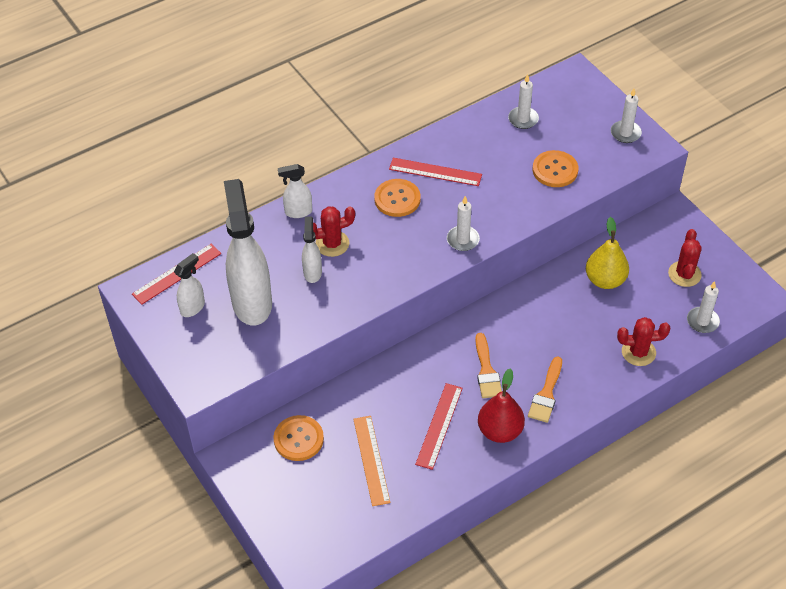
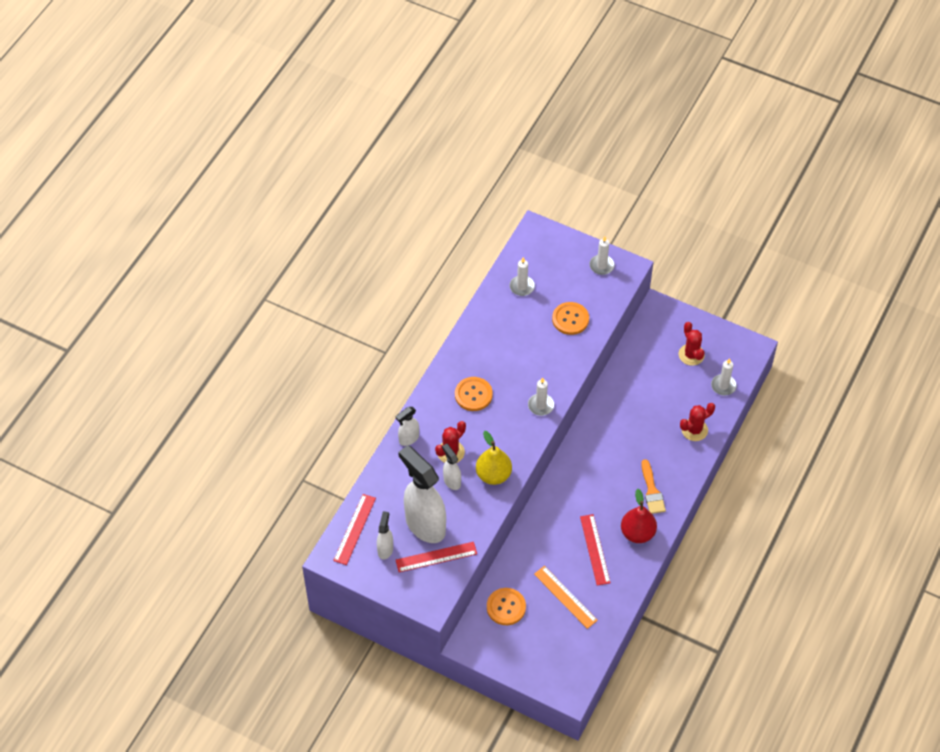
camera: 30 degrees left, 5 degrees up
red ruler [389,158,482,186] -> red ruler moved to [396,542,477,572]
orange brush [475,333,502,398] -> none
yellow pear [586,217,629,289] -> yellow pear moved to [476,431,512,485]

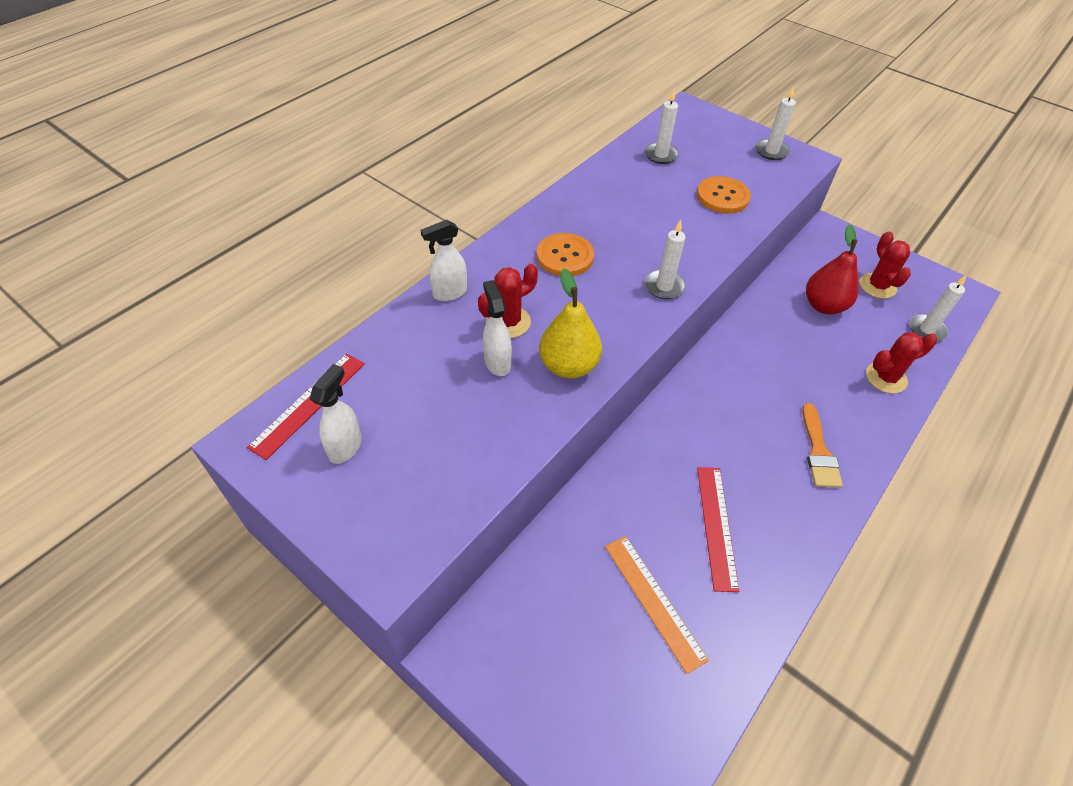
camera: 10 degrees right, 5 degrees down
red ruler [396,542,477,572] -> none
white spray bottle [398,445,446,543] -> none
orange button [487,588,526,625] -> none
red pear [621,489,657,543] -> red pear moved to [806,225,859,315]

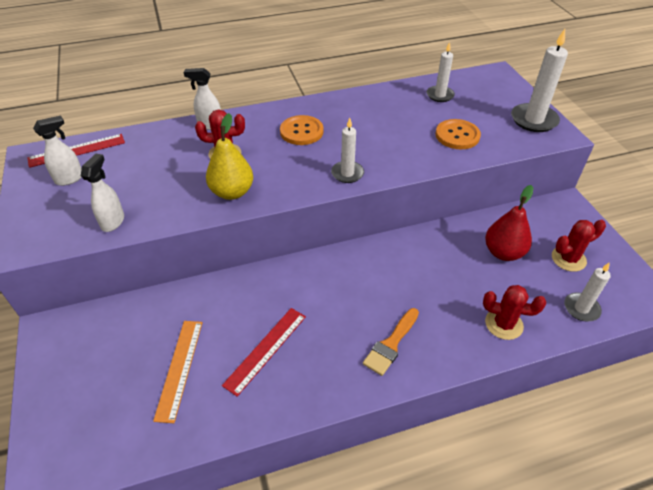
camera: 35 degrees right, 5 degrees down
white spray bottle [483,280,512,376] -> white spray bottle moved to [81,154,124,232]
white candle [756,86,796,160] -> white candle [511,29,568,132], size x1.59
red cactus [860,232,911,299] -> red cactus turned 45 degrees clockwise [552,220,606,272]

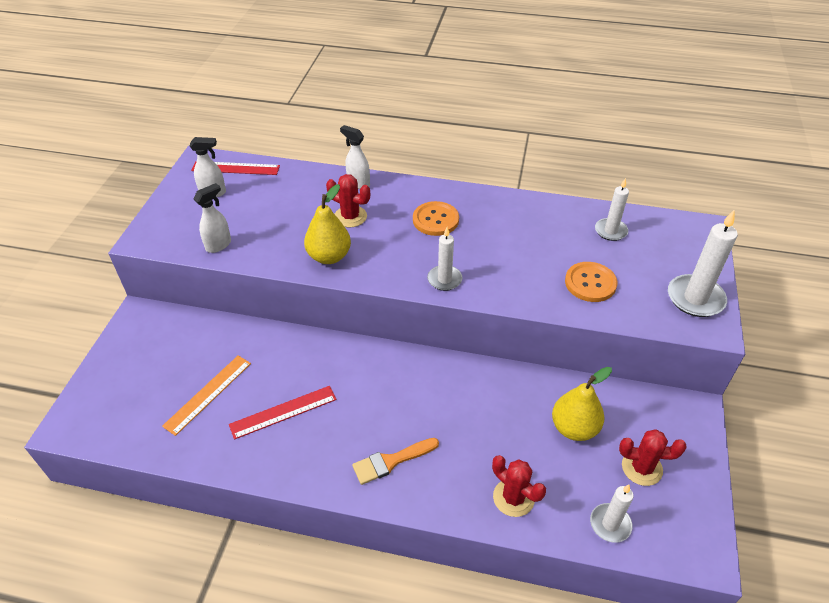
camera: 30 degrees right, 0 degrees up
red pear [485,185,533,261] -> yellow pear [552,367,612,441]

